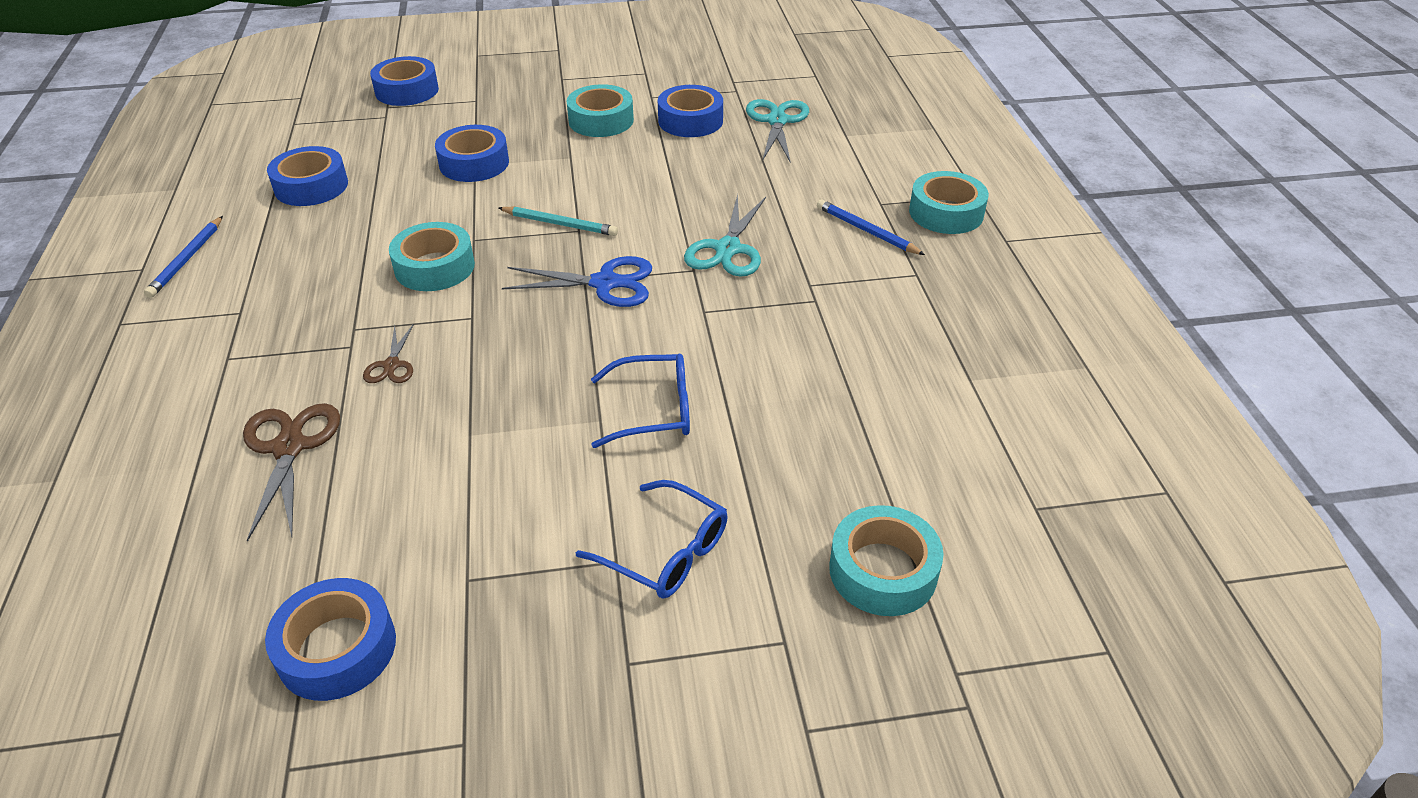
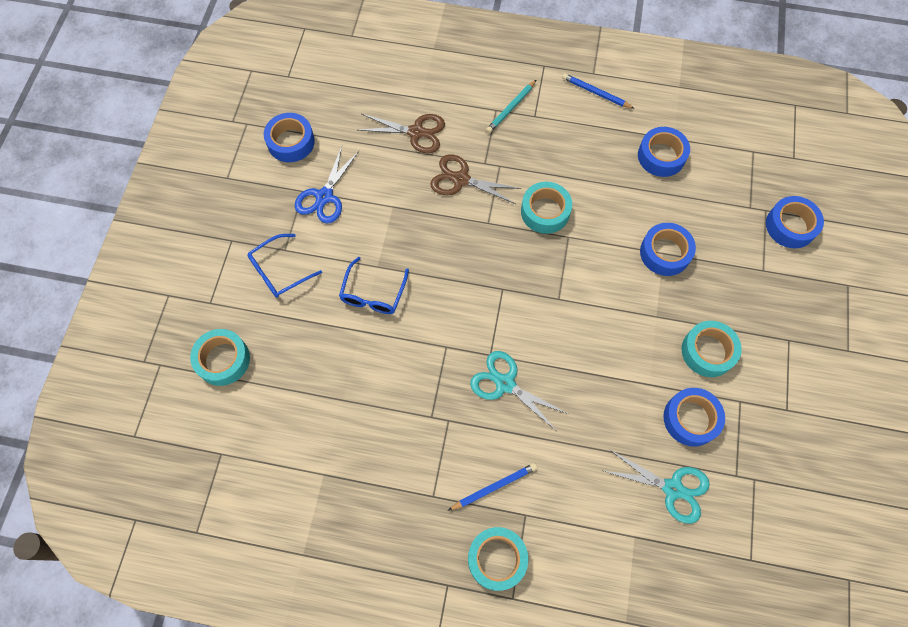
camera: 110 degrees right, 25 degrees up
brown scissors [363,324,414,383] -> brown scissors [430,155,522,204], size x1.79
turquoise pencil [498,206,618,236] -> turquoise pencil moved to [486,80,536,133]
blue scissors [502,256,652,307] -> blue scissors moved to [295,146,359,223]

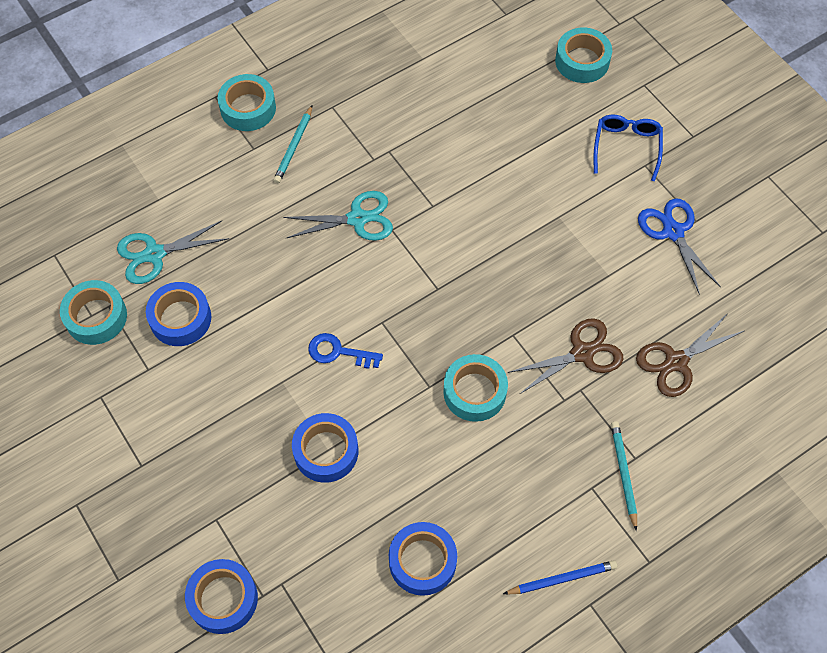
camera: 135 degrees right, 5 degrees down
blue tape [264,113,315,162] -> none
blue glasses [339,257,409,314] -> none
blue pencil [448,463,537,511] -> turquoise pencil [274,105,312,183]
turquoise tape [681,321,742,377] -> turquoise tape moved to [60,280,127,345]
none -> blue key [308,333,383,369]

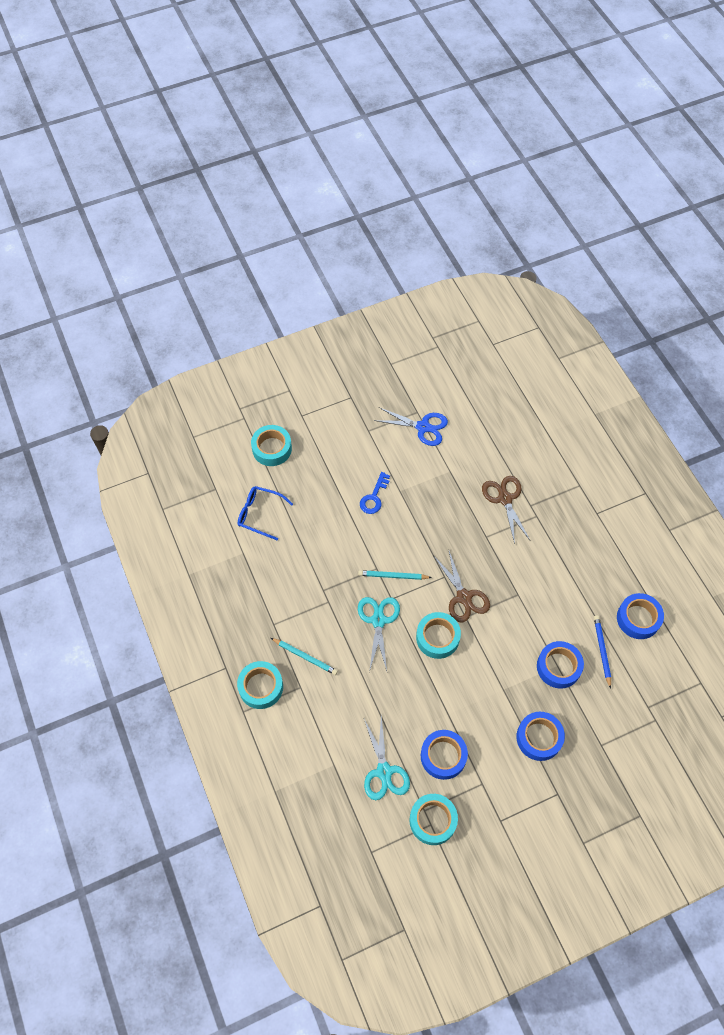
camera: 80 degrees left, 0 degrees up
blue tape [185,559,258,634] -> blue tape moved to [516,712,565,761]
blue key [308,333,383,369] -> blue key moved to [360,472,390,514]
turquoise tape [443,354,508,422] -> turquoise tape moved to [416,612,461,659]
blue pencil [503,560,617,594] -> blue pencil moved to [594,615,611,689]
blue glasses [593,115,663,182] -> blue glasses moved to [238,486,293,540]
turquoise pencil [611,422,637,531] -> turquoise pencil moved to [358,570,432,580]
brown scissors [636,313,744,397] -> brown scissors moved to [433,549,490,622]
blue scissors [638,199,721,295] -> blue scissors turned 150 degrees counterclockwise [374,407,448,446]

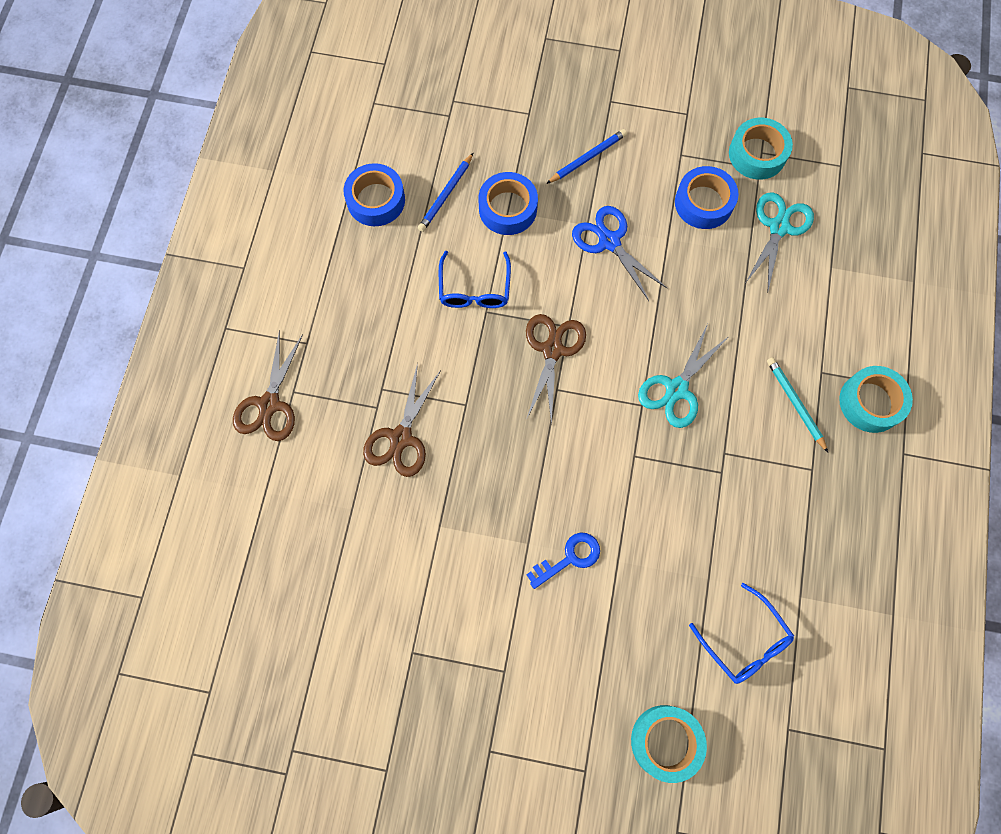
camera: 145 degrees left, 10 degrees up
turquoise pencil [358,570,432,580] -> none
blue scissors [374,407,448,446] -> blue scissors moved to [572,206,667,301]
turquoise tape [416,612,461,659] -> none
blue tape [516,712,565,761] -> blue pencil [546,129,627,184]
none -> brown scissors [233,330,303,441]
none -> blue glasses [439,251,511,308]

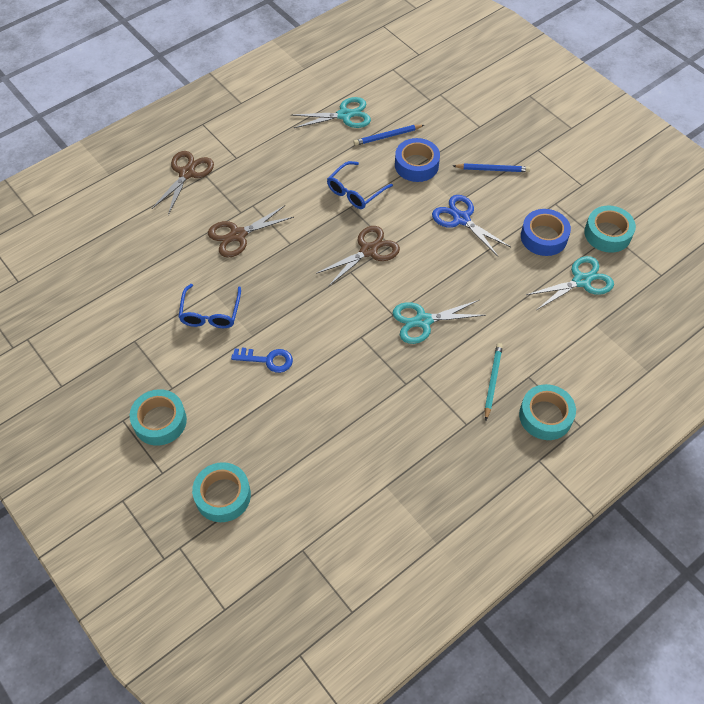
camera: 40 degrees right, 15 degrees down
brown scissors [233,330,303,441] -> brown scissors turned 150 degrees clockwise [152,151,214,215]
blue tape [344,163,405,226] -> turquoise scissors [291,97,371,128]
blue scissors [572,206,667,301] -> blue scissors turned 45 degrees counterclockwise [432,195,511,256]
blue glasses [689,583,794,684] -> blue glasses moved to [179,284,241,328]
none -> turquoise tape [130,389,187,446]

